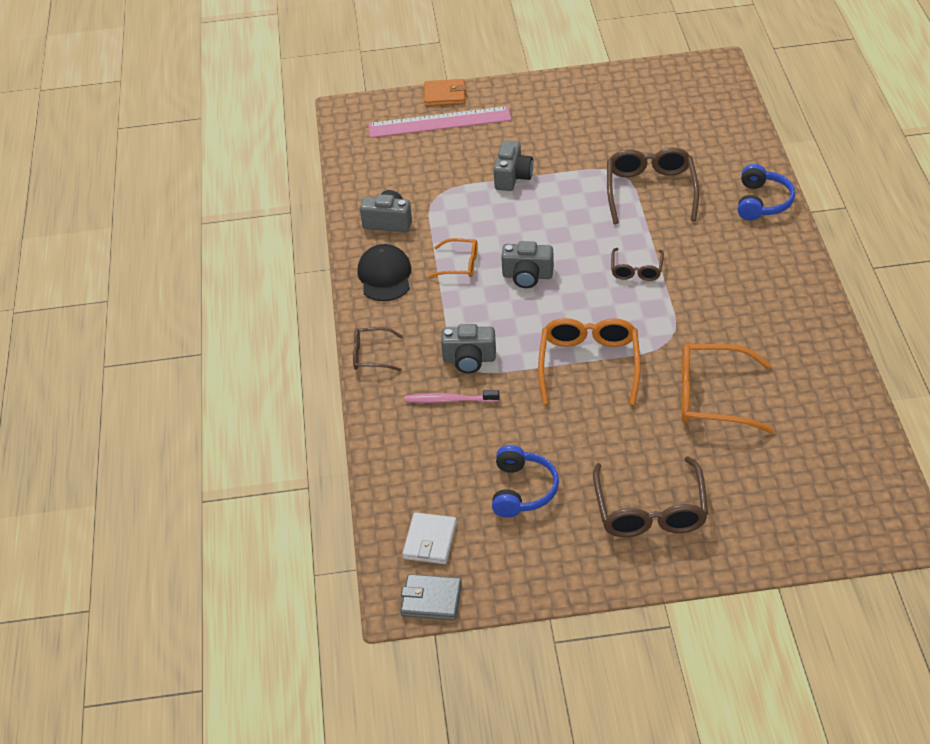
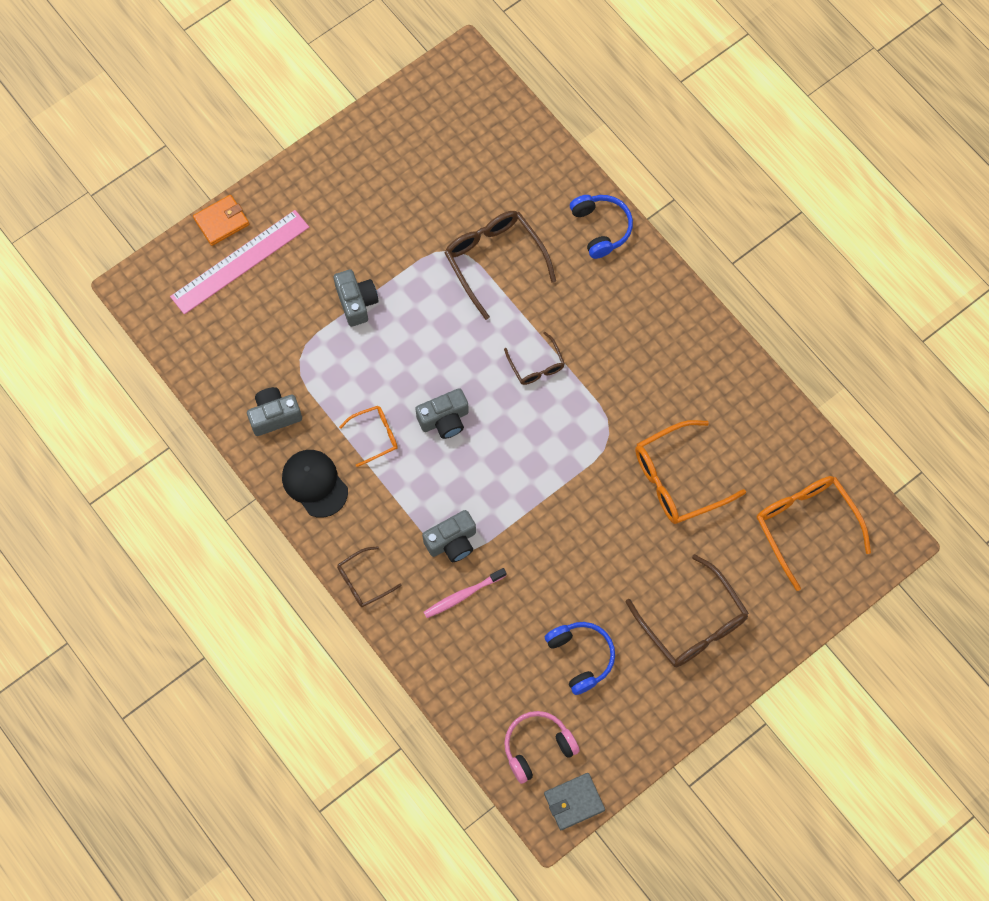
camera: 35 degrees left, 25 degrees up
white wallet [402,512,457,564] -> pink headphones [504,711,580,784]
orange glasses [538,318,641,405] -> orange glasses moved to [757,476,871,591]

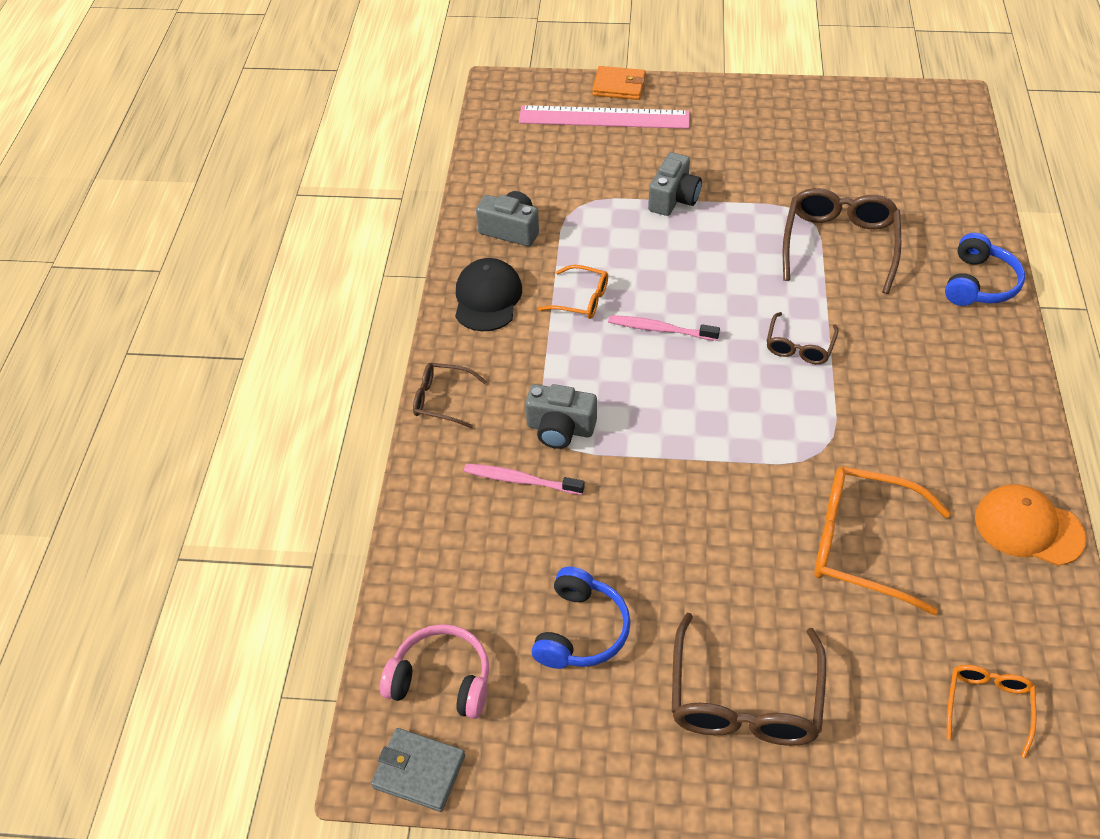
camera: 45 degrees right, 20 degrees down
grey camera [415,388,469,439] -> pink toothbrush [608,315,720,341]
orange glasses [757,476,871,591] -> orange glasses [947,665,1036,758], size x0.55
none -> orange cap [975,484,1086,566]

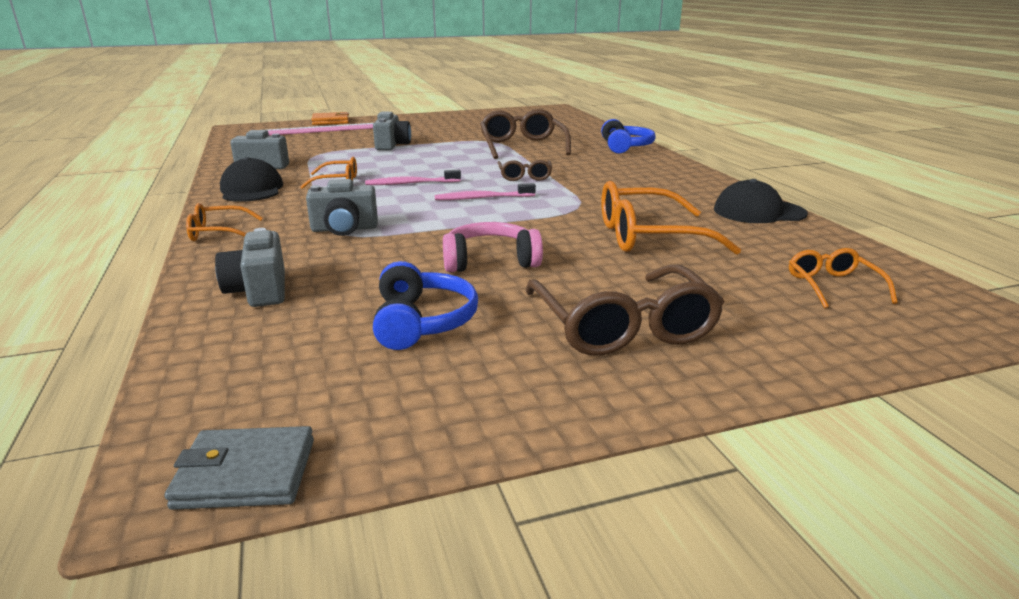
camera: 25 degrees left, 25 degrees down
pink headphones [380,624,489,719] -> pink headphones moved to [443,222,543,272]
brown glasses [413,363,487,428] -> orange glasses [186,203,263,241]
pink toothbrush [464,464,585,495] -> pink toothbrush moved to [435,183,536,200]
orange cap [975,484,1086,566] -> black cap [714,179,808,223]
none -> grey camera [215,228,285,307]

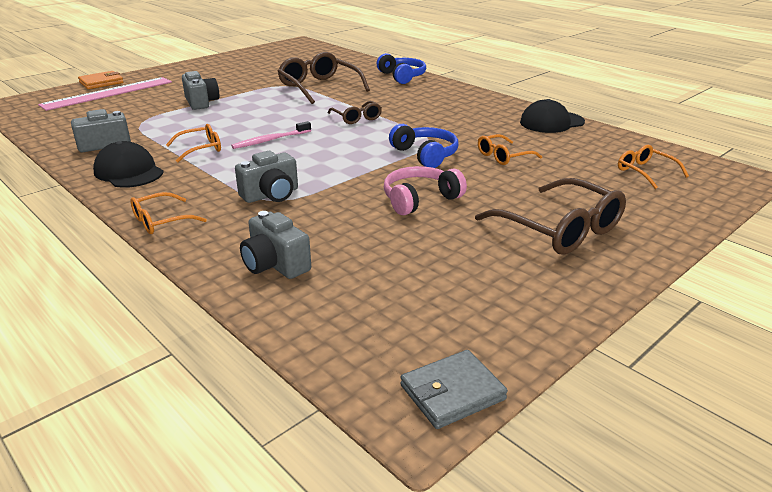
camera: 25 degrees left, 5 degrees up
blue headphones [373,261,478,350] -> blue headphones moved to [389,124,458,168]
pink toothbrush [435,183,536,200] -> none
orange glasses [601,181,741,255] -> orange glasses [478,134,542,165], size x0.55

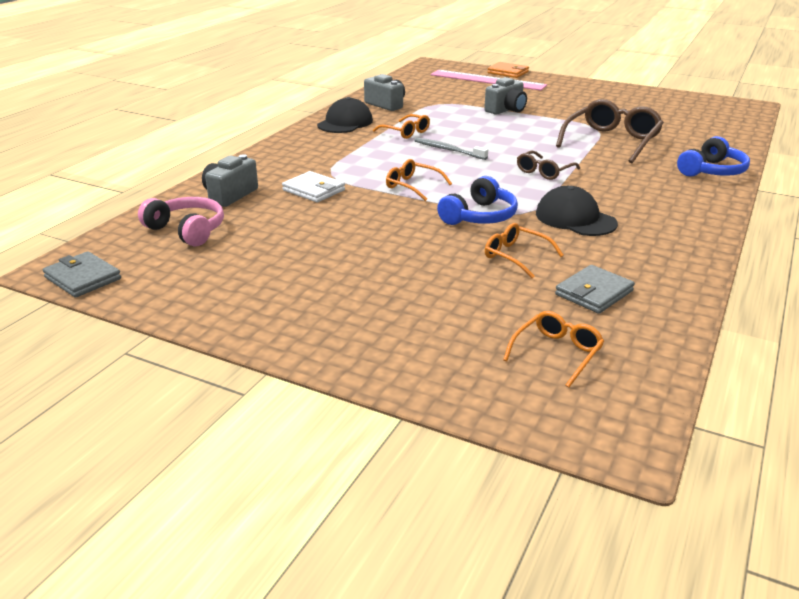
camera: 70 degrees right, 0 degrees up
orange glasses [130,192,207,234] -> orange glasses moved to [386,159,452,201]
pink toothbrush [231,121,311,149] -> grey toothbrush [414,138,488,160]
grey camera [235,151,298,203] -> none
pink headphones [384,166,467,215] -> pink headphones moved to [138,197,224,246]
brown glasses [475,178,626,255] -> none
black cap [520,99,585,133] -> black cap moved to [536,186,618,236]
none -> white wallet [282,171,345,202]
none -> grey wallet [555,265,635,314]

